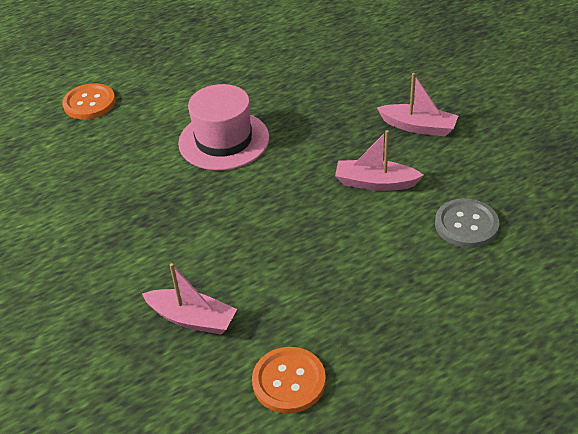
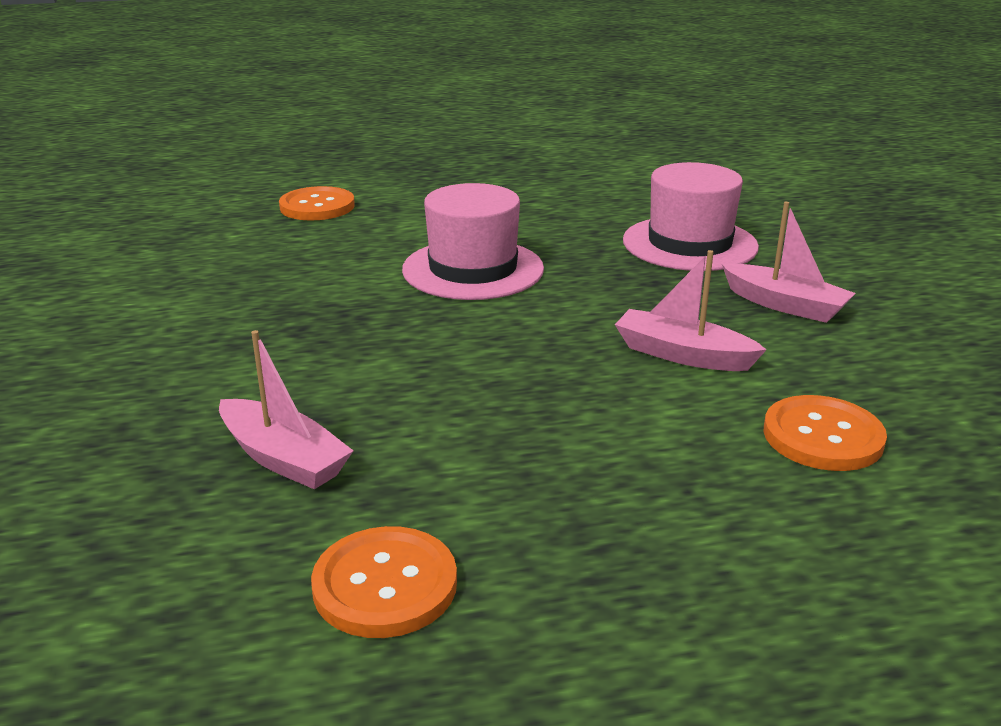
camera: 15 degrees right, 15 degrees down
grey button [435,198,499,248] -> orange button [764,395,887,471]
none -> pink hat [623,162,759,271]

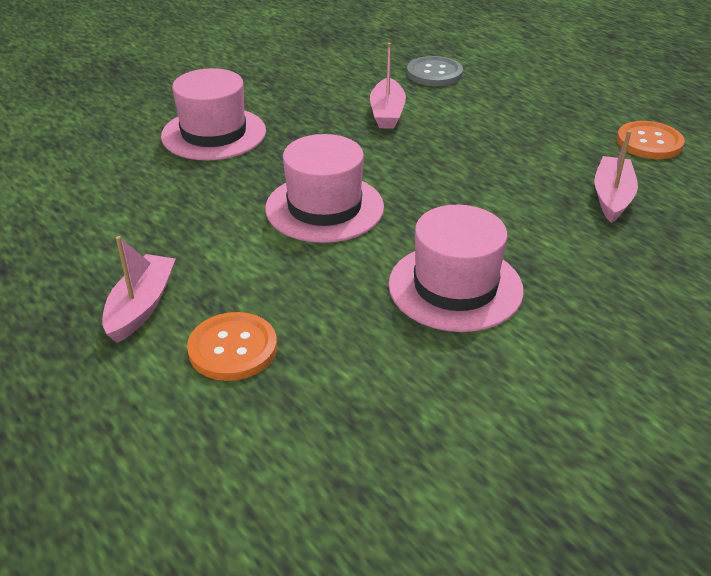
camera: 115 degrees left, 10 degrees up
pink boat [722,202,856,323] -> pink boat moved to [102,236,175,343]
orange button [764,395,887,471] -> grey button [407,56,463,86]
none -> pink hat [388,205,524,332]

